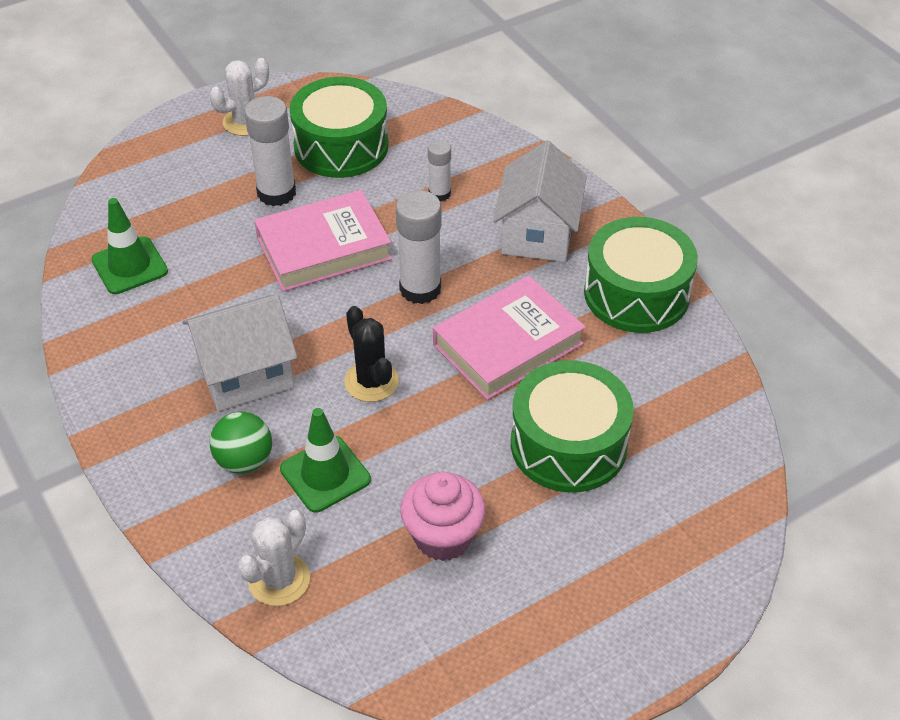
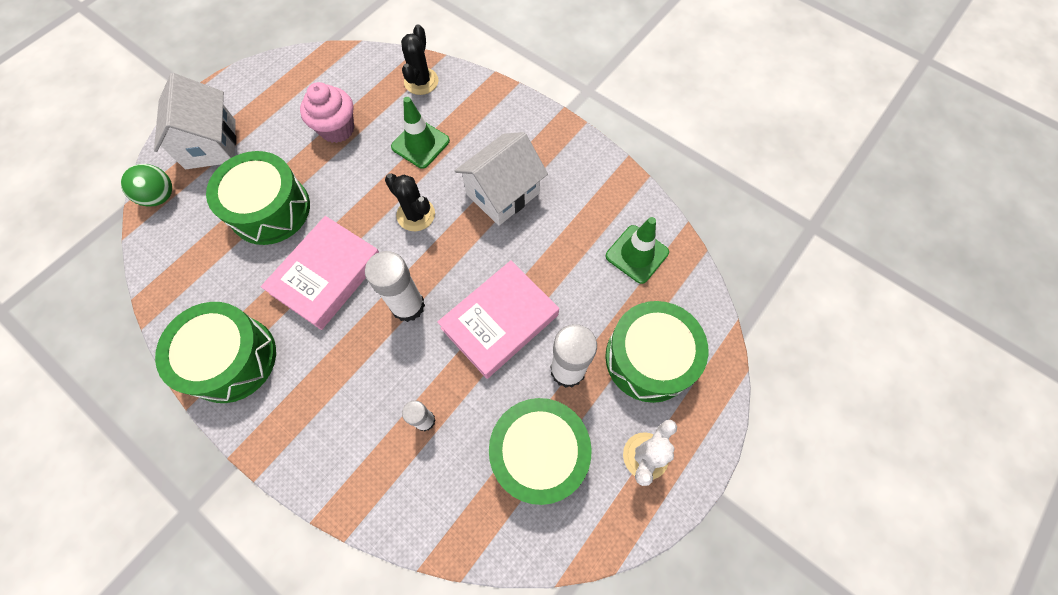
camera: 160 degrees right, 20 degrees up
green ball [210,412,272,474] -> green ball moved to [121,164,172,206]
white cactus [238,510,310,606] -> black cactus [401,24,439,95]
white house [493,140,587,262] -> white house moved to [154,73,236,169]
none -> green drum [605,301,708,403]

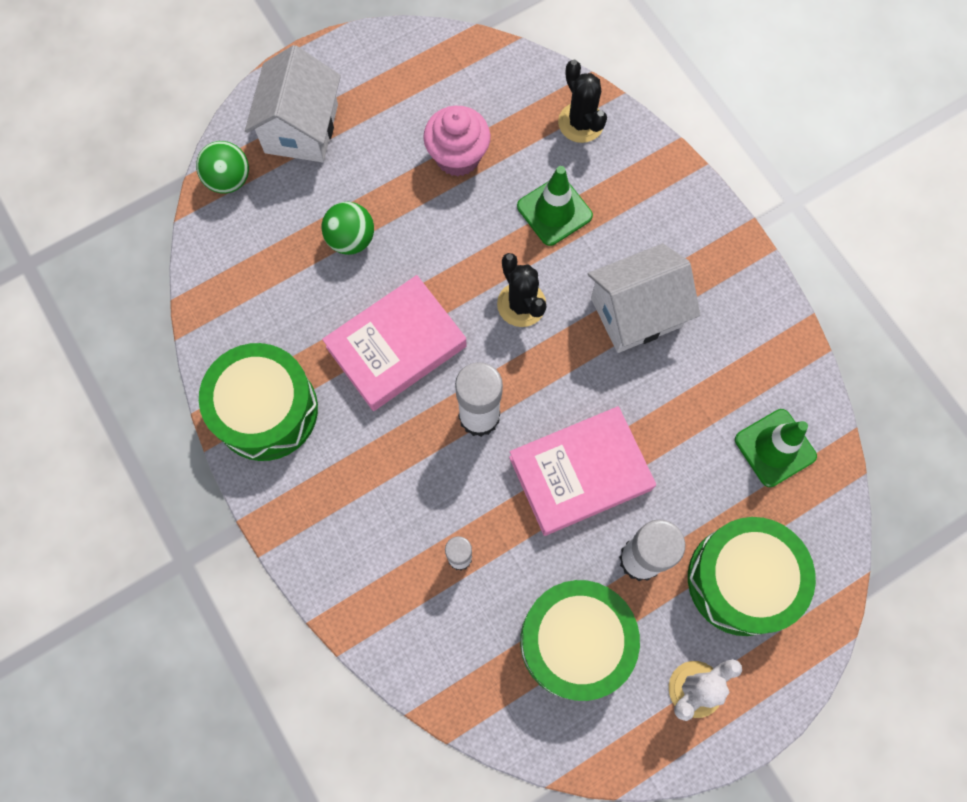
camera: 20 degrees right, 5 degrees up
green drum [206,151,310,245] -> green ball [322,202,374,255]
black cactus [401,24,439,95] -> black cactus turned 60 degrees counterclockwise [558,60,607,143]

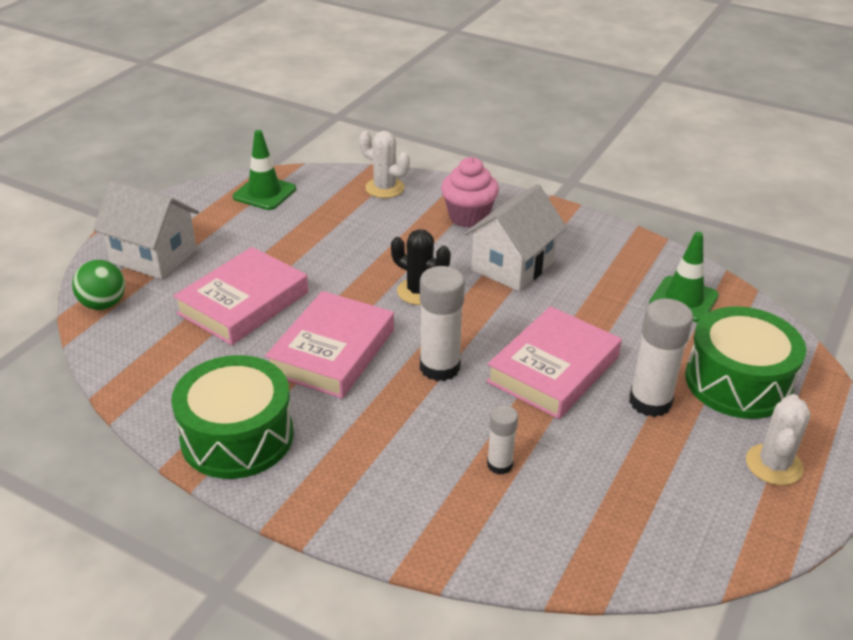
camera: 30 degrees left, 35 degrees down
white house [245,45,341,162] -> white house turned 45 degrees counterclockwise [93,181,199,279]
green ball [322,202,374,255] -> pink book [173,247,308,345]
pink cupcake [423,106,491,177] -> pink cupcake moved to [441,157,499,228]
green traffic cone [517,166,593,246] -> green traffic cone moved to [233,130,296,210]
green drum [520,580,640,701] -> none
black cactus [558,60,607,143] -> white cactus [359,131,410,198]

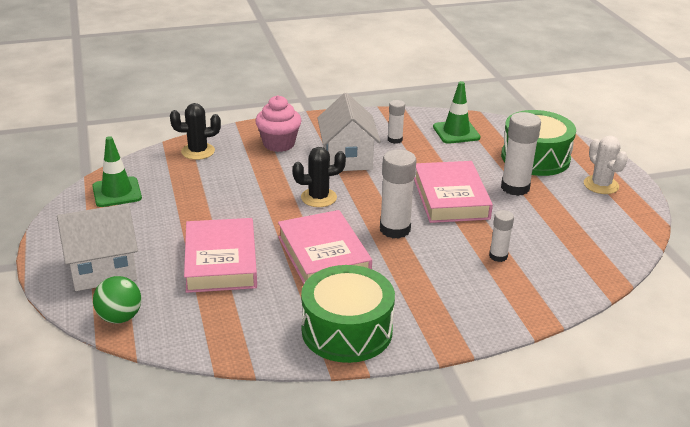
camera: 45 degrees left, 5 degrees down
white cactus [359,131,410,198] -> black cactus [170,103,221,160]
none -> white glue stick [388,100,405,144]

